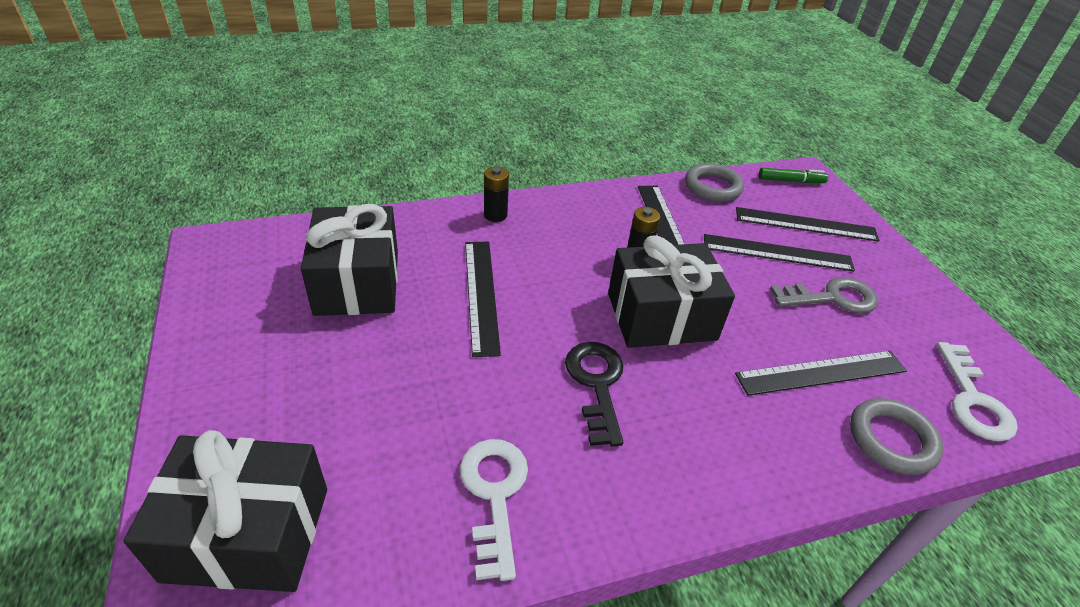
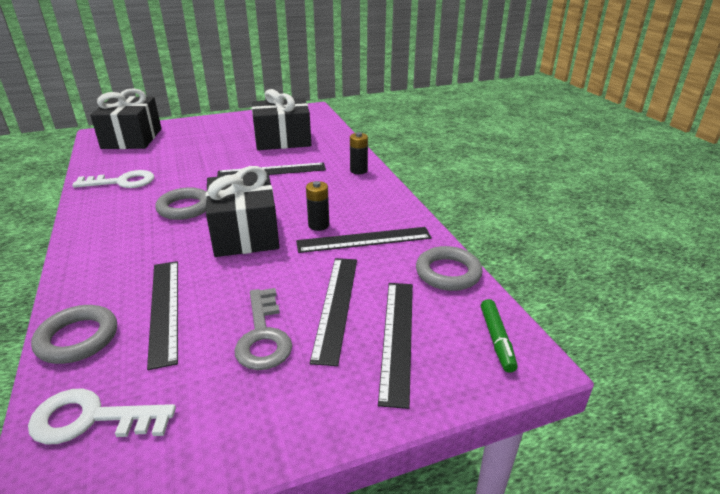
camera: 90 degrees right, 10 degrees down
black key [565,342,623,447] -> grey ring [155,187,206,220]

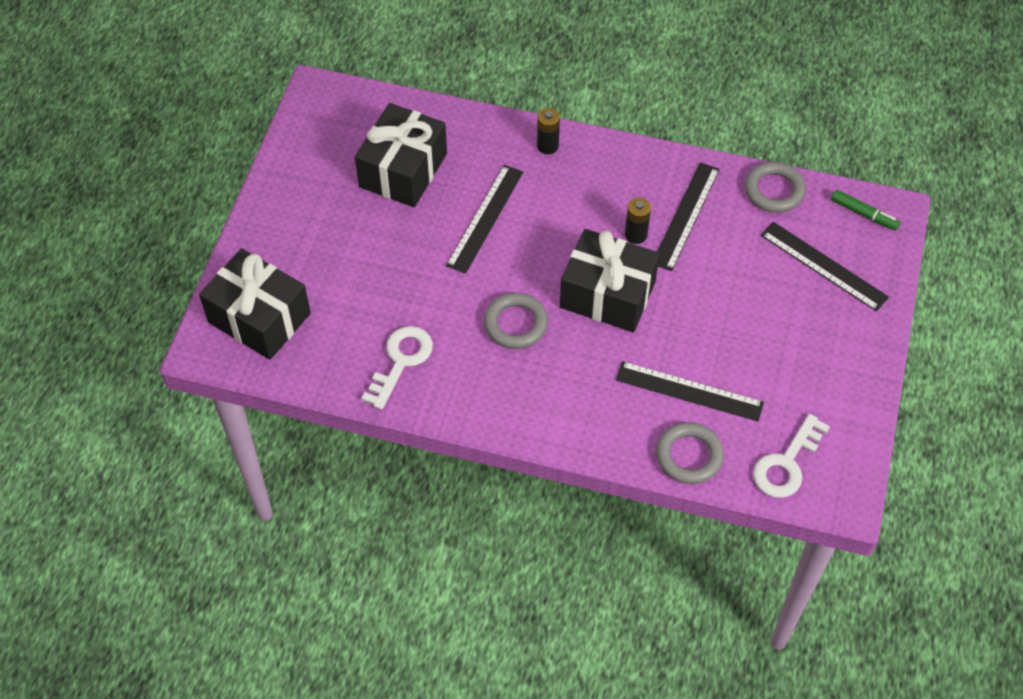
camera: 55 degrees left, 25 degrees up
grey key [234,288,292,370] -> none
black ruler [310,258,357,366] -> none

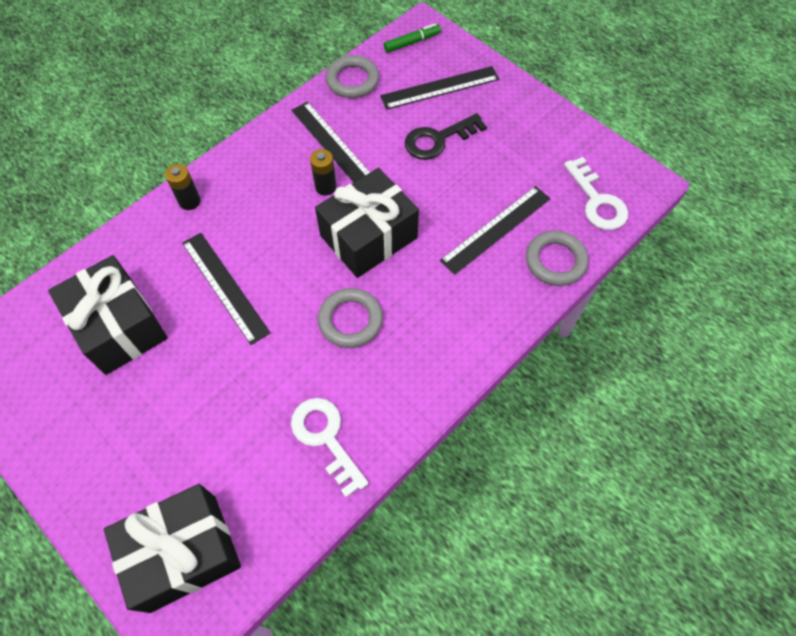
camera: 60 degrees left, 5 degrees up
none -> black key [405,113,487,160]

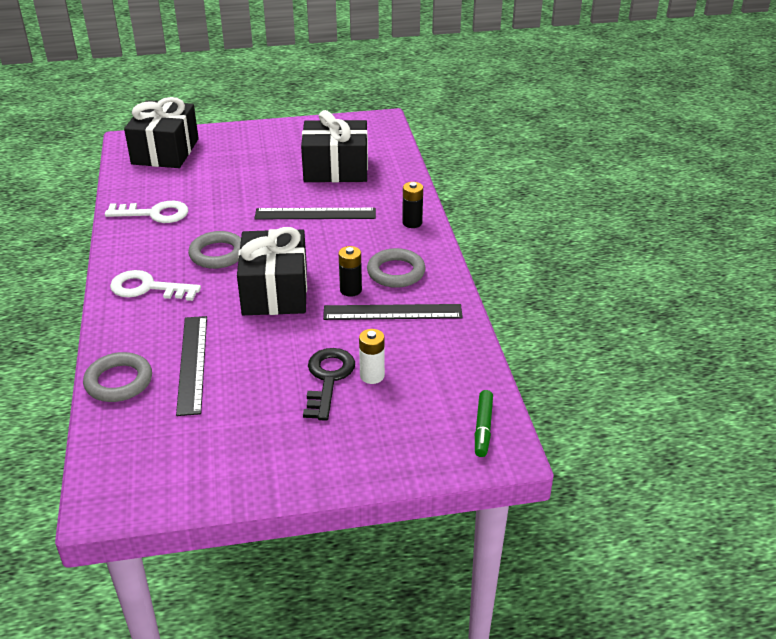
camera: 125 degrees right, 25 degrees down
grey ring [325,55,379,98] -> grey ring moved to [367,248,426,288]
black ruler [380,66,499,110] -> none
white key [564,157,628,230] -> white key moved to [110,270,201,301]
none -> white battery [359,329,385,384]

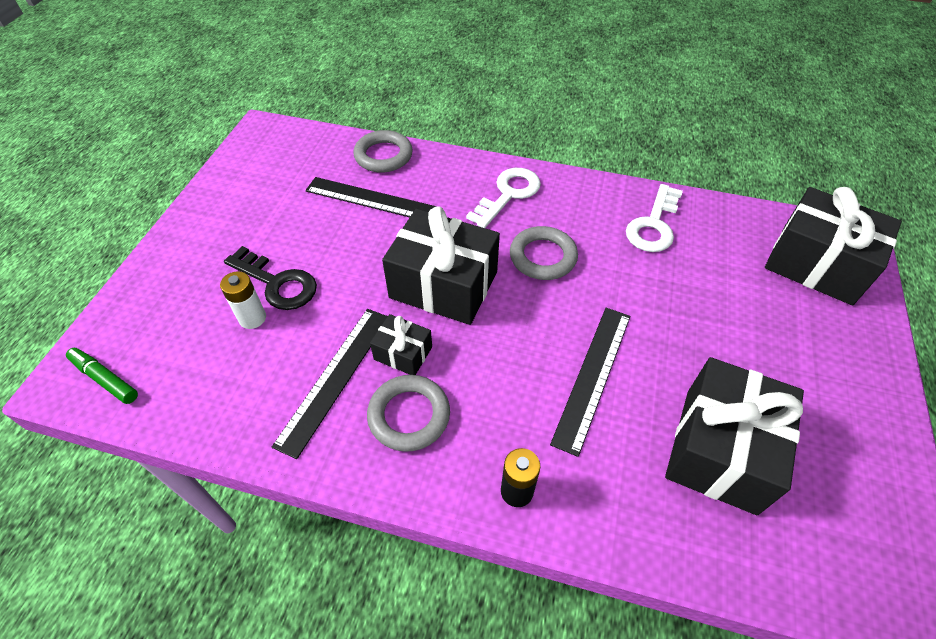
camera: 115 degrees right, 15 degrees up
black battery [339,246,362,297] -> black gift [370,314,432,375]

